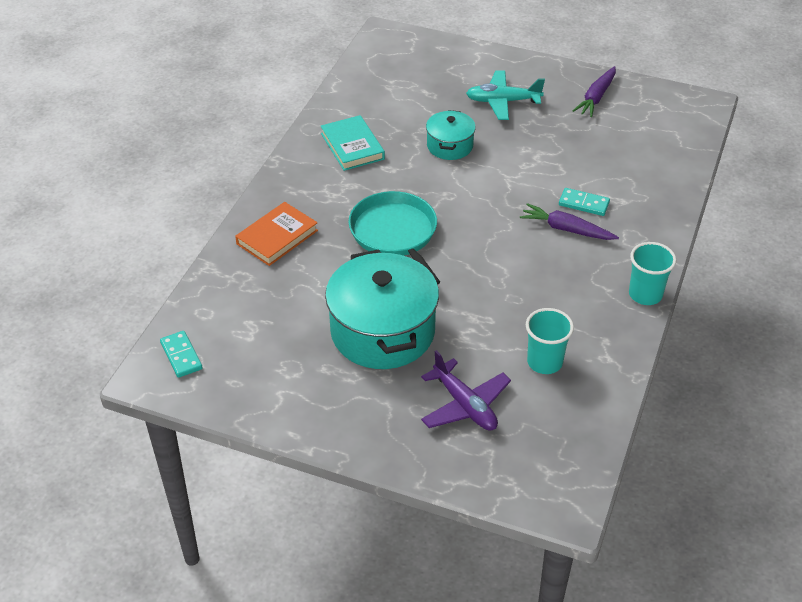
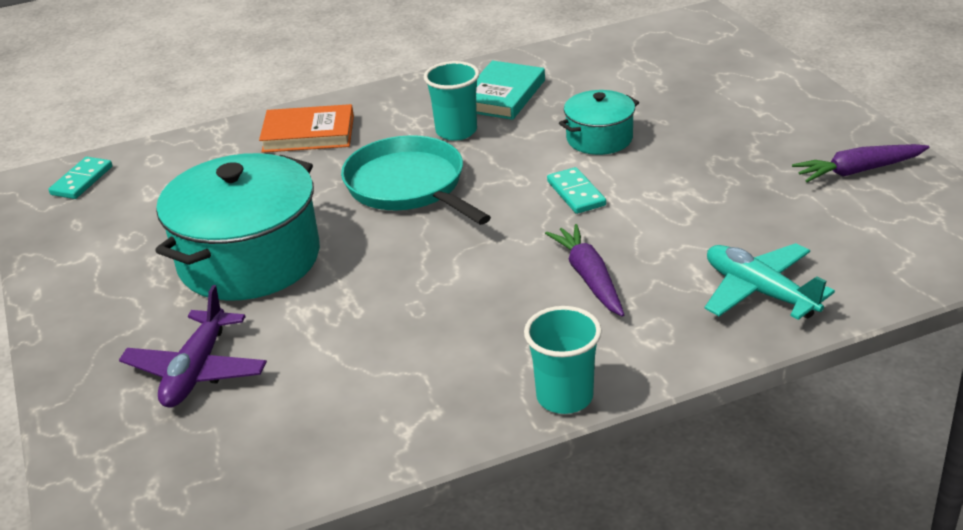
camera: 50 degrees right, 10 degrees down
turquoise pan [348,191,440,285] -> turquoise pan turned 60 degrees counterclockwise [341,135,491,225]
turquoise plane [466,70,545,120] -> turquoise plane moved to [705,243,835,320]
turquoise cup [526,308,574,374] -> turquoise cup moved to [424,61,479,141]
turquoise domino [559,188,610,216] -> turquoise domino moved to [547,167,606,214]

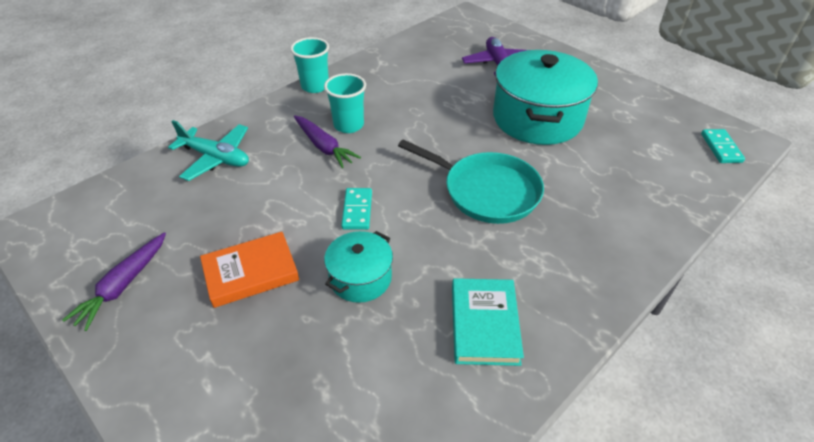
camera: 155 degrees right, 10 degrees up
orange book [259,104,354,153] -> orange book moved to [200,232,299,308]
turquoise cup [424,61,479,141] -> turquoise cup moved to [324,73,366,133]
turquoise domino [547,167,606,214] -> turquoise domino turned 45 degrees clockwise [341,188,372,230]
purple carrot [792,144,929,182] -> purple carrot turned 150 degrees clockwise [62,232,166,331]

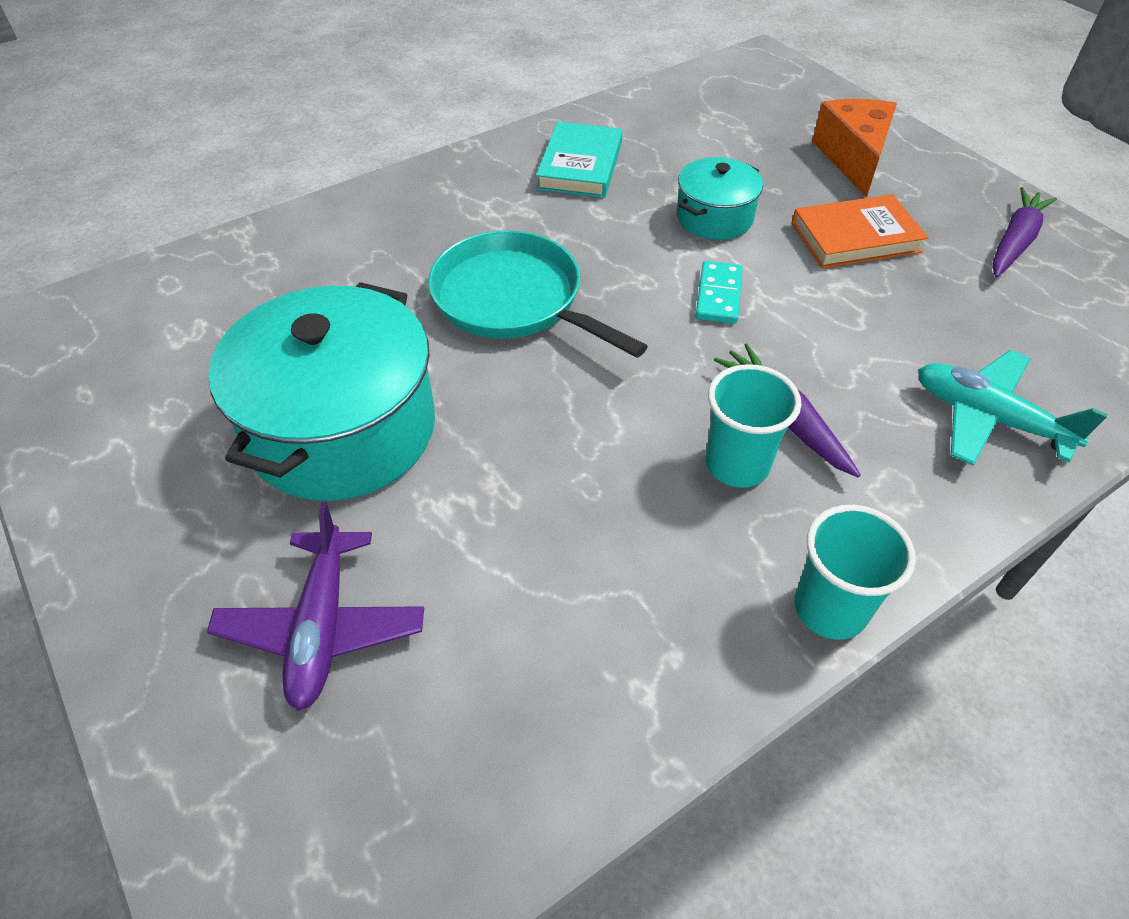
camera: 170 degrees left, 5 degrees up
turquoise domino [701,129,745,163] -> none
none -> orange cheese [812,99,897,198]

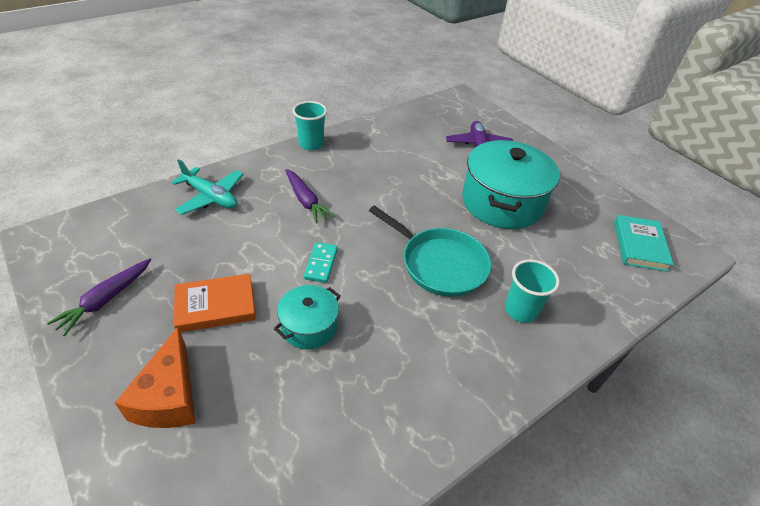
camera: 175 degrees right, 5 degrees down
turquoise book [536,122,623,198] -> turquoise book moved to [614,215,674,272]
turquoise cup [706,364,801,488] -> turquoise cup moved to [505,259,560,323]

